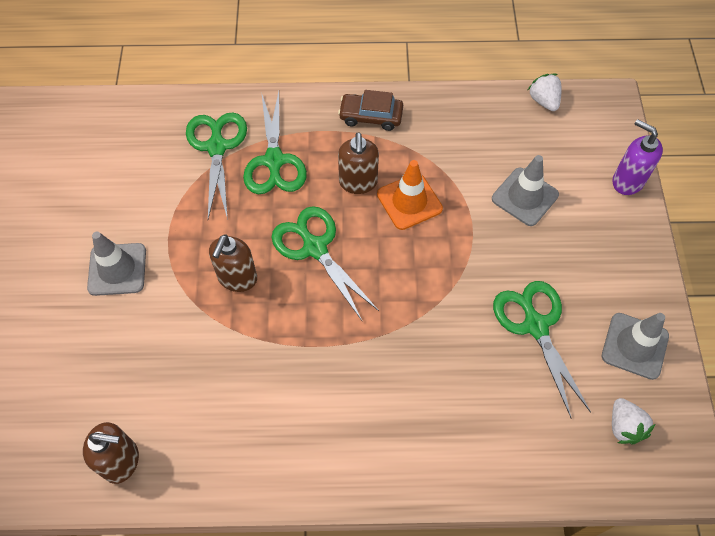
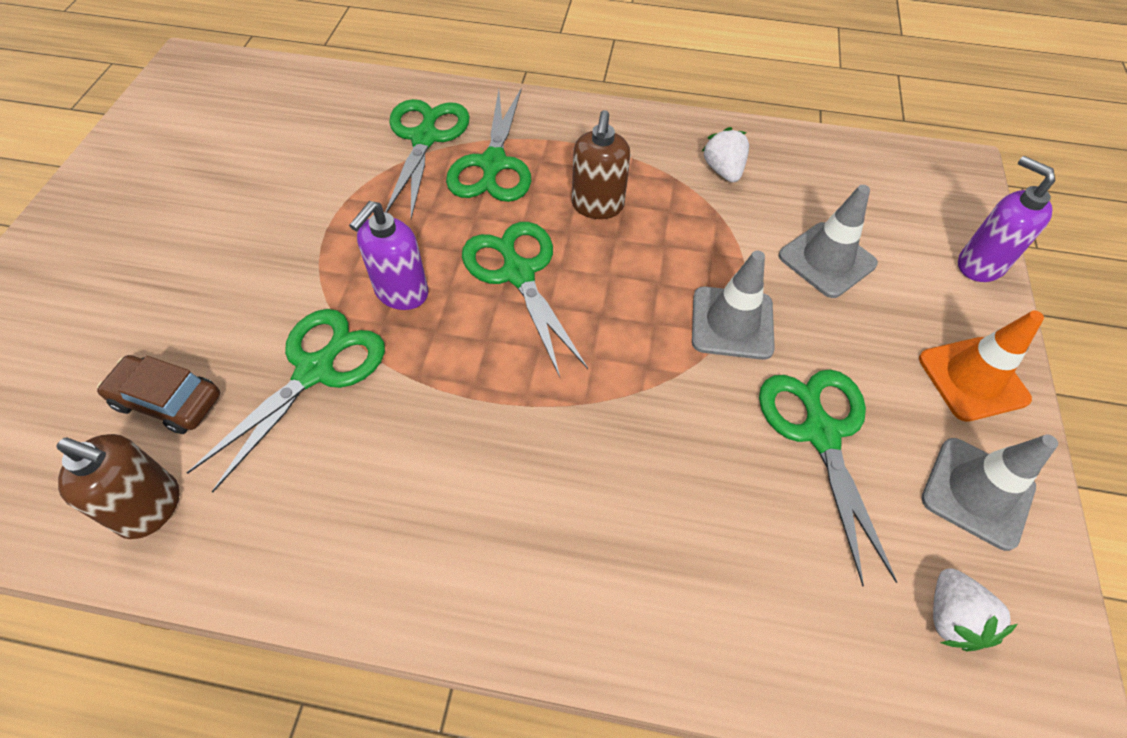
camera: 10 degrees right, 5 degrees down
grey traffic cone [87,232,146,296] -> grey traffic cone moved to [692,250,775,360]
brown soap dispenser [209,234,257,292] -> purple soap dispenser [349,201,428,310]
brown car [338,90,403,131] -> brown car moved to [97,355,220,434]
orange traffic cone [377,160,443,230] -> orange traffic cone moved to [919,310,1044,422]
white strawberry [528,74,561,111] -> white strawberry moved to [702,127,749,182]
none -> green scissors [187,309,385,492]

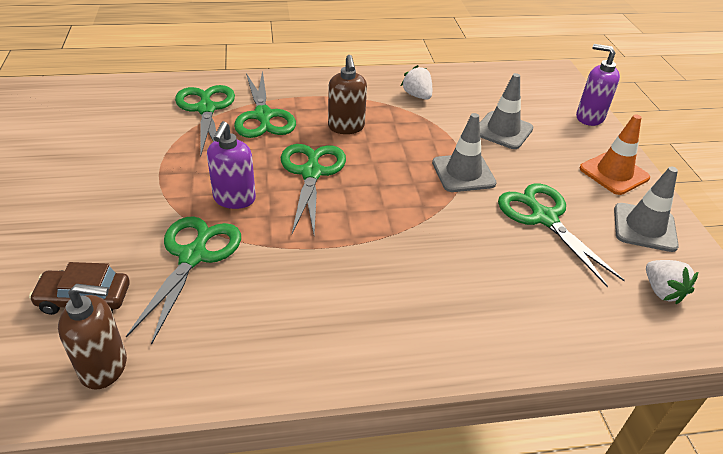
camera: 20 degrees left, 15 degrees down
green scissors [462,222,588,377] -> green scissors turned 45 degrees clockwise [281,144,346,234]

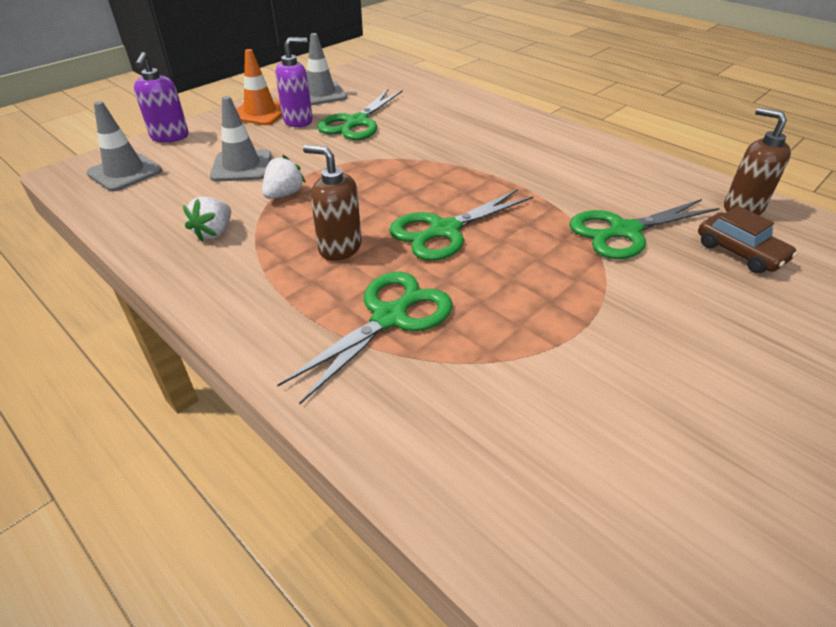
camera: 125 degrees left, 0 degrees up
green scissors [175,85,235,157] -> none
purple soap dispenser [207,121,256,209] -> purple soap dispenser moved to [276,37,313,127]
brown soap dispenser [328,55,367,134] -> brown soap dispenser turned 105 degrees counterclockwise [303,145,362,261]
grey traffic cone [432,113,497,192] -> grey traffic cone moved to [86,101,162,191]
white strawberry [646,260,698,304] -> white strawberry moved to [262,155,306,199]

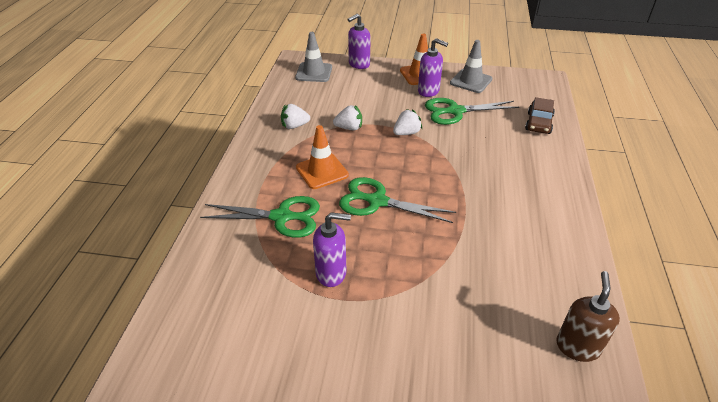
camera: 55 degrees right, 0 degrees up
grey traffic cone [210,96,272,182] -> none
brown soap dispenser [303,145,362,261] -> orange traffic cone [296,125,349,189]
green scissors [569,199,720,259] -> none
brown car [698,206,797,273] -> brown car moved to [525,97,555,134]
none -> purple soap dispenser [313,212,351,287]
none -> white strawberry [393,109,422,135]

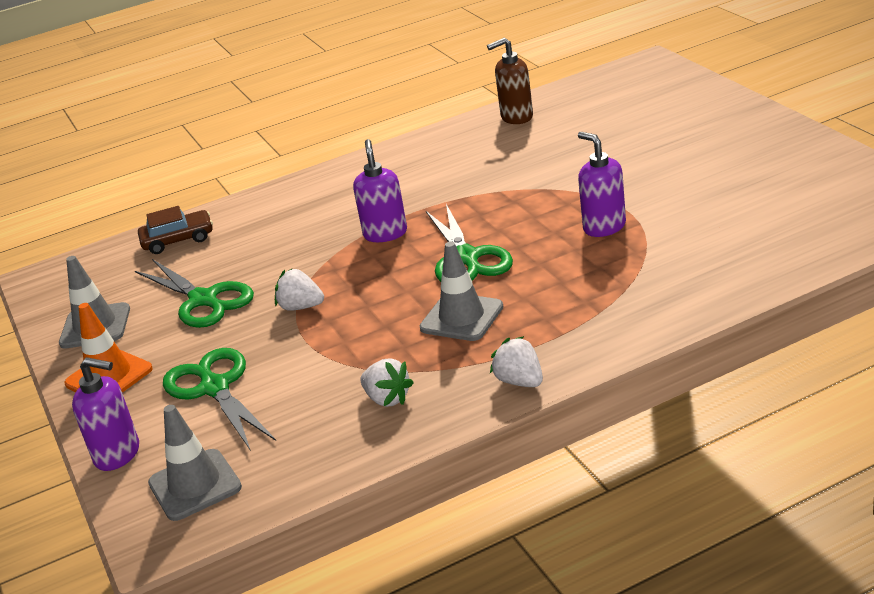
camera: 120 degrees left, 10 degrees down
green scissors [200,196,320,238] -> green scissors moved to [163,348,276,451]
orange traffic cone [296,125,349,189] -> grey traffic cone [420,241,503,341]
white strawberry [333,105,362,130] -> white strawberry moved to [490,336,543,387]
purple soap dispenser [418,38,448,97] -> purple soap dispenser moved to [353,139,407,242]

